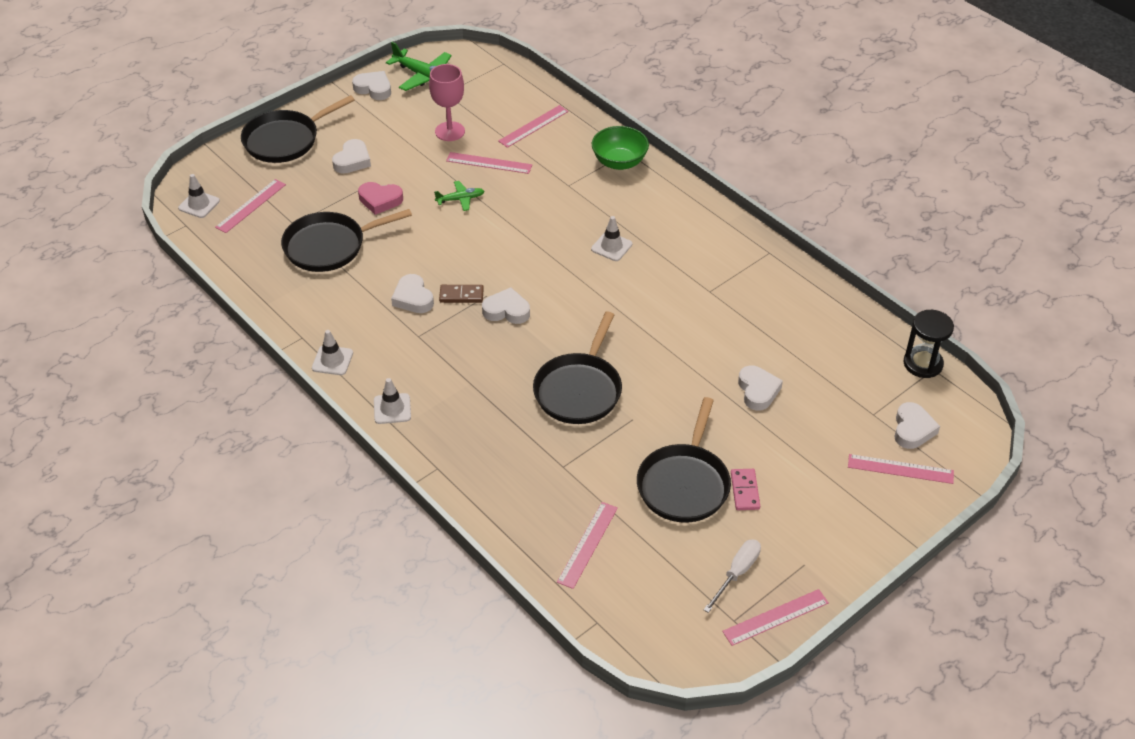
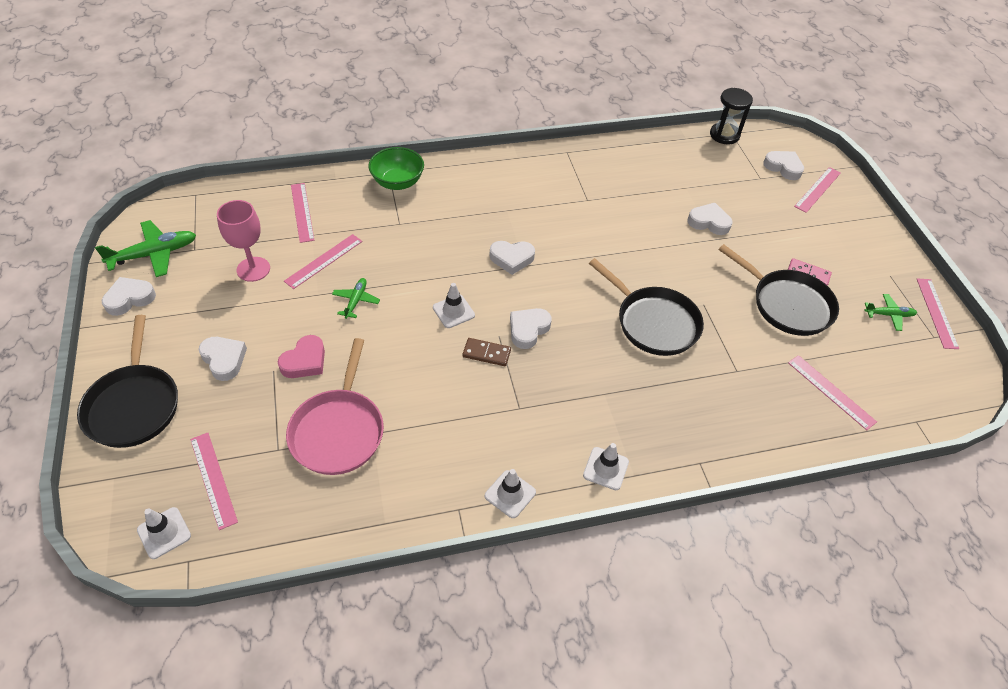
camera: 65 degrees left, 5 degrees up
black pan [281,209,412,272] -> pink pan [286,338,384,475]
white heart [391,274,434,313] -> white heart moved to [489,241,535,275]
brown domino [439,285,484,303] -> brown domino turned 75 degrees clockwise [463,338,511,366]
white traffic cone [591,216,632,261] -> white traffic cone moved to [433,283,475,328]
white screwdriver [703,539,761,613] -> green plane [864,294,917,331]

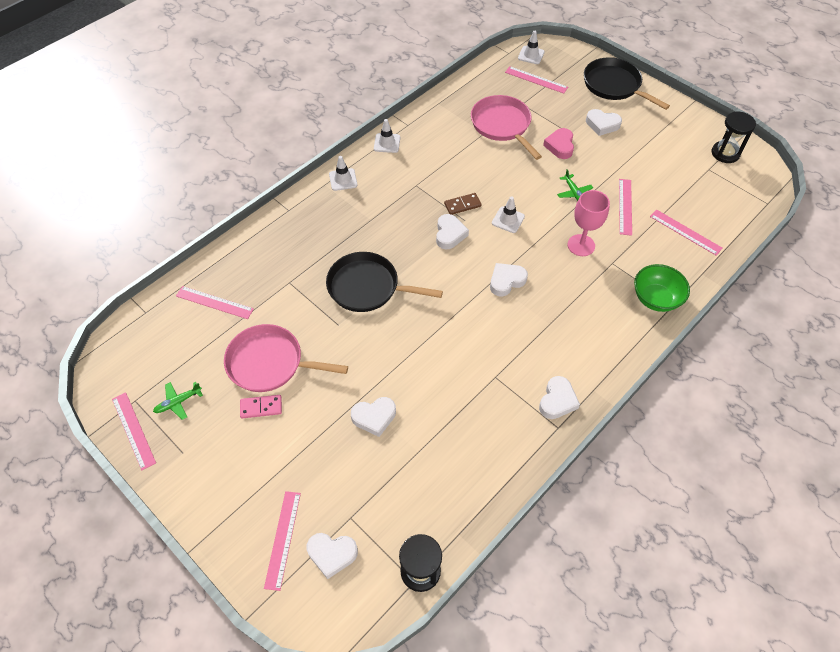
camera: 150 degrees right, 5 degrees up
green plane [95,220,196,277] -> black hourglass [711,111,756,163]
white heart [102,277,156,316] -> white heart moved to [539,376,580,419]
pink goblet [217,200,270,282] -> pink goblet moved to [568,190,610,256]
black pan [719,244,839,336] -> pink pan [224,324,348,392]

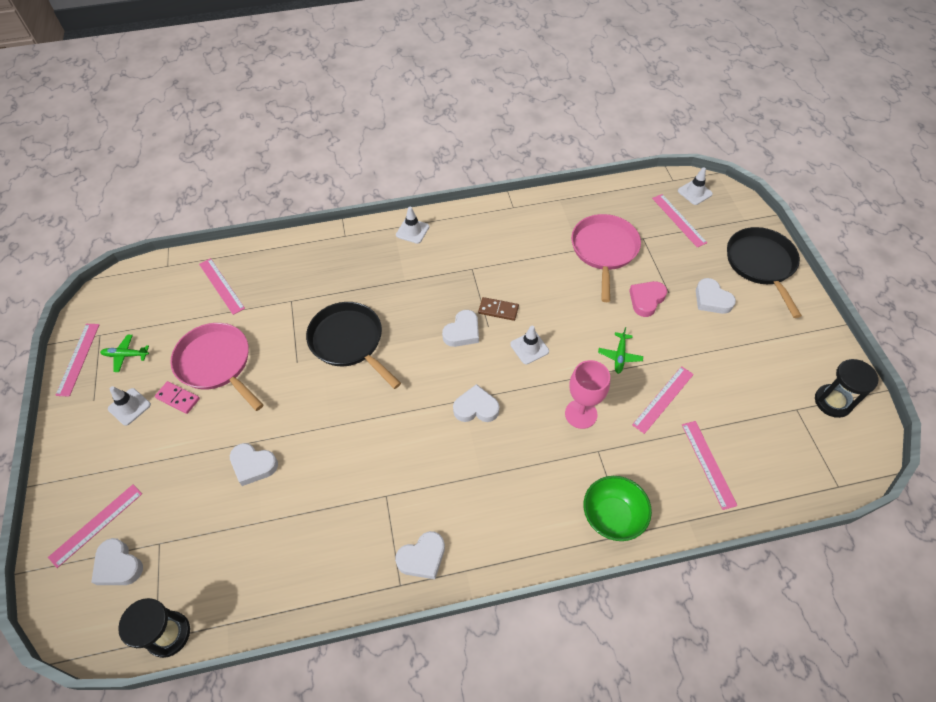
camera: 35 degrees right, 0 degrees up
white traffic cone [374,119,400,153] -> white traffic cone moved to [108,386,151,426]

